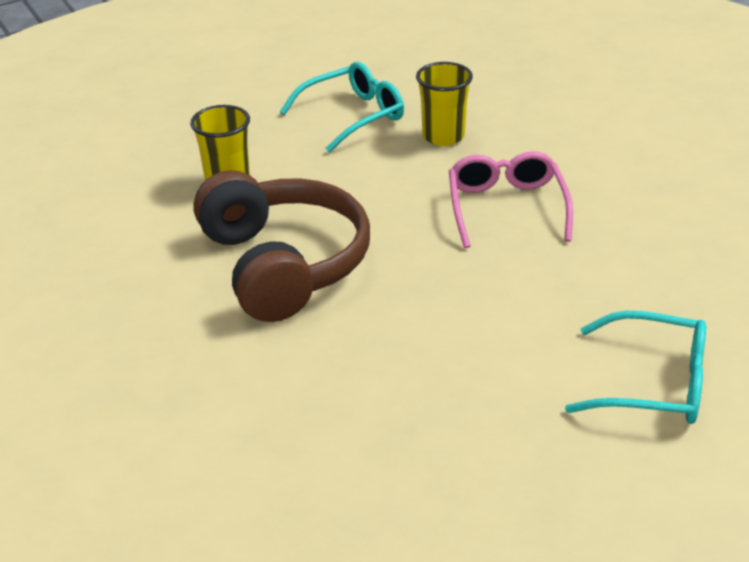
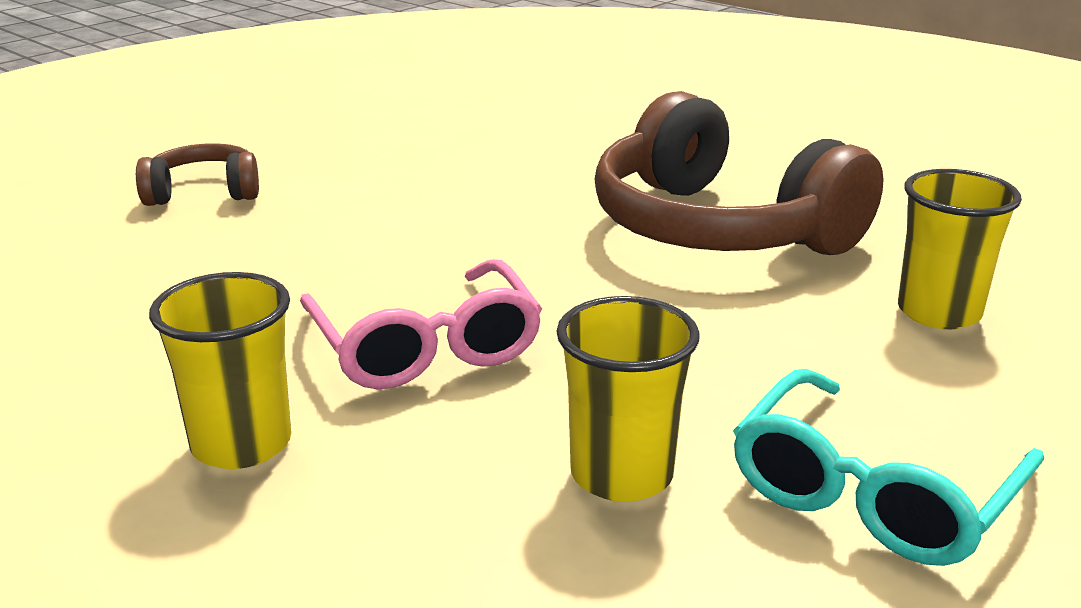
camera: 160 degrees right, 10 degrees down
turquoise glasses [565,311,706,424] -> brown headphones [136,143,259,206]
none -> yellow cup [149,272,291,469]

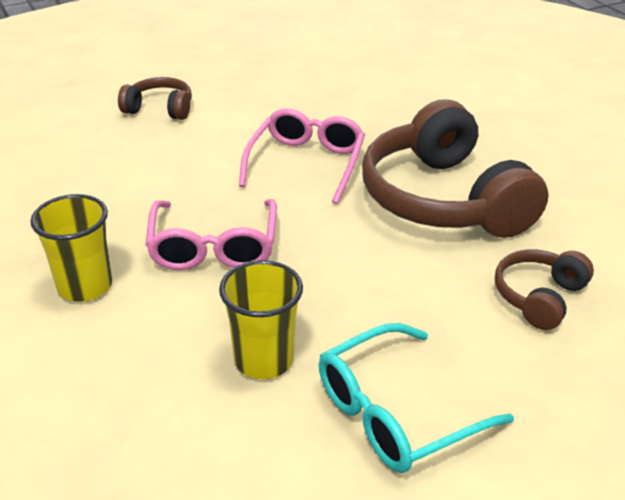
camera: 20 degrees right, 10 degrees up
yellow cup [898,169,1022,329] -> brown headphones [495,250,594,330]
none -> pink glasses [239,108,365,204]

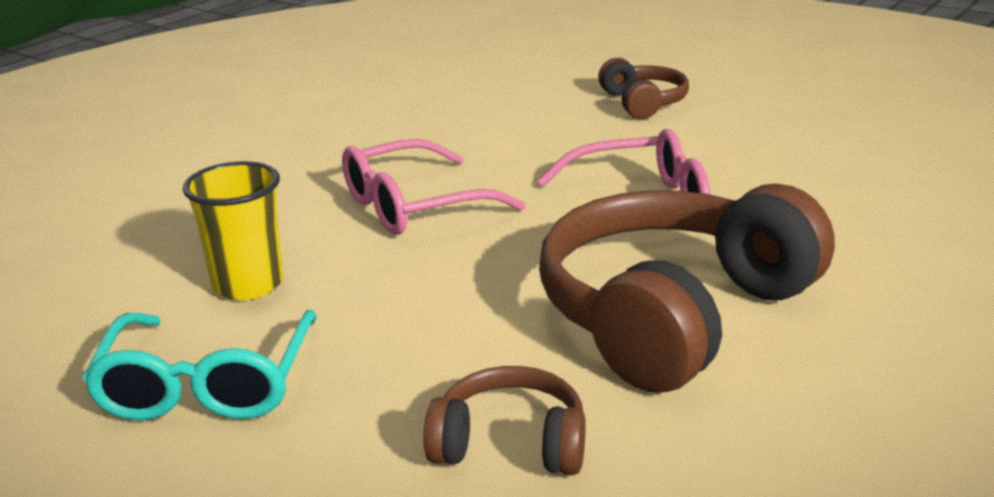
camera: 65 degrees right, 10 degrees down
yellow cup [30,194,112,302] -> none
turquoise glasses [319,323,514,473] -> turquoise glasses turned 120 degrees counterclockwise [82,310,317,421]

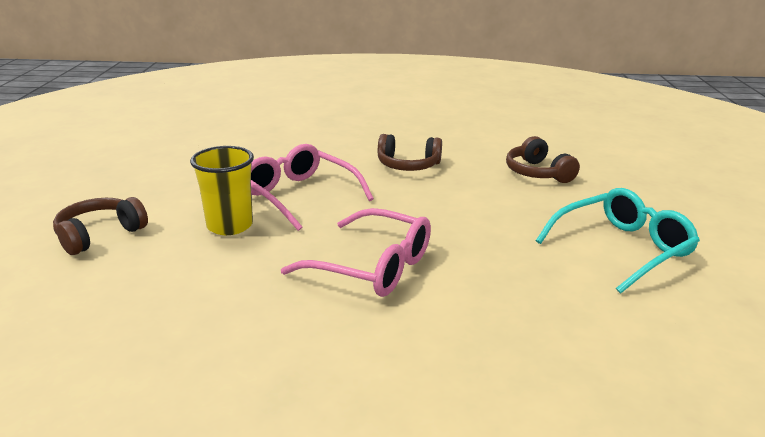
camera: 125 degrees left, 0 degrees up
yellow cup [183,161,283,300] -> yellow cup moved to [190,146,254,235]
brown headphones [539,183,835,393] -> brown headphones [378,134,442,171], size x0.48

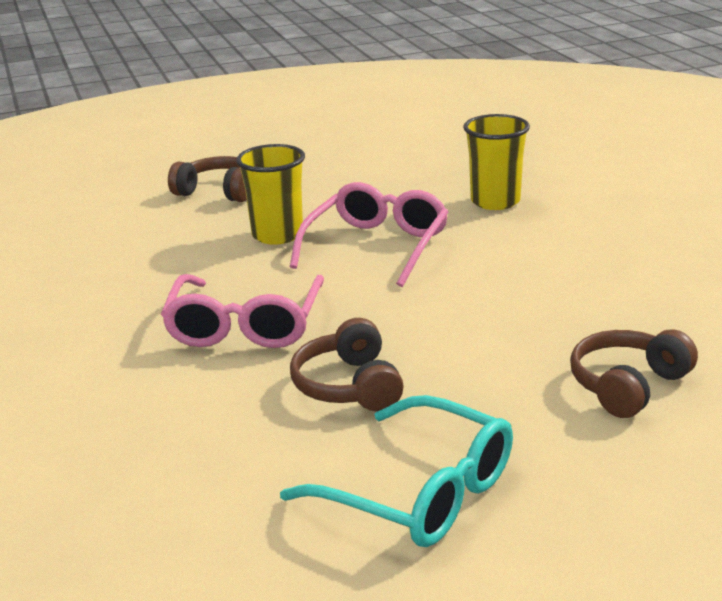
camera: 70 degrees right, 0 degrees up
brown headphones [378,134,442,171] -> brown headphones moved to [290,318,404,411]
none -> yellow cup [463,114,530,210]

